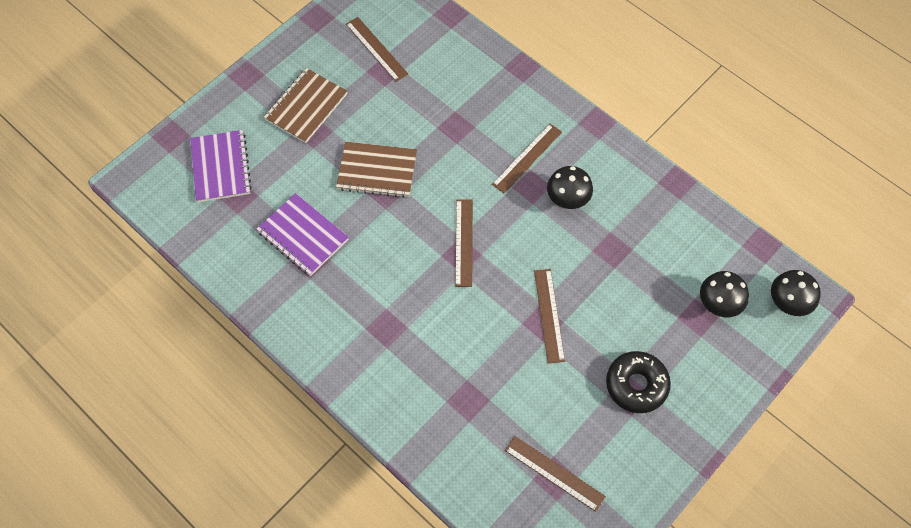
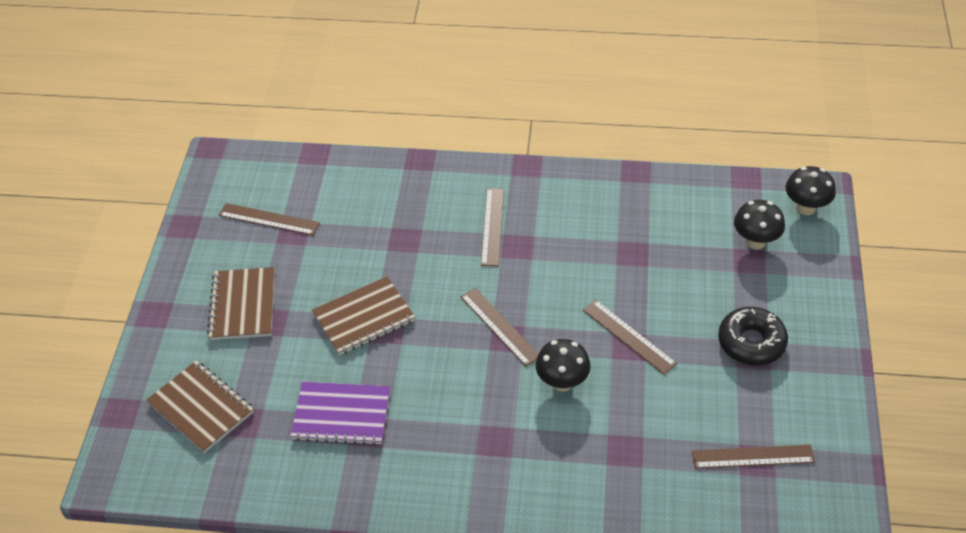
camera: 35 degrees left, 15 degrees down
purple notebook [190,130,252,202] -> brown notebook [146,360,254,453]
black mushroom [547,166,593,209] -> black mushroom moved to [535,339,591,392]

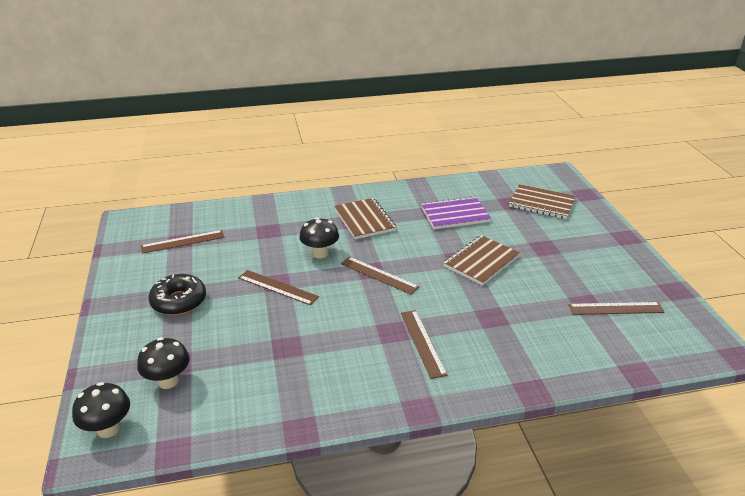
camera: 160 degrees right, 15 degrees down
brown notebook [207,267,275,340] -> brown notebook moved to [334,198,396,239]

